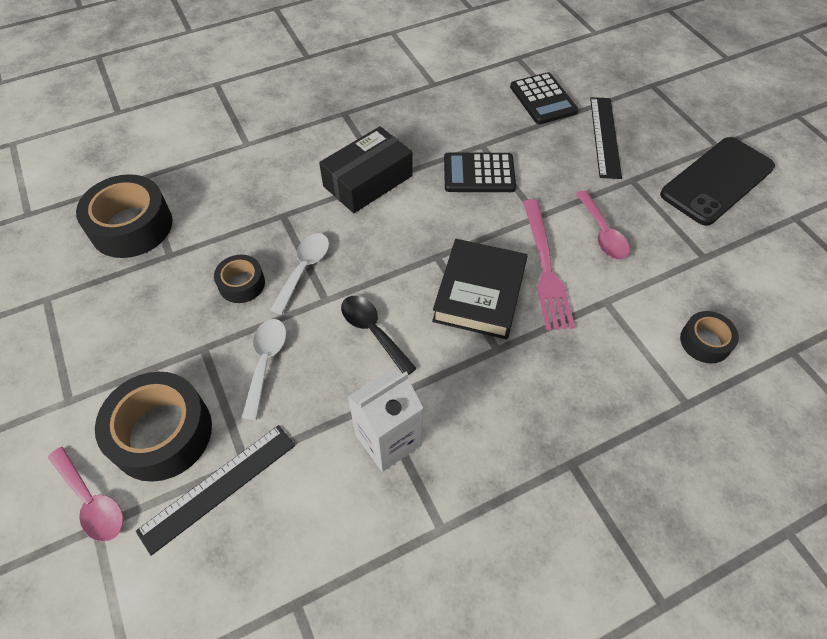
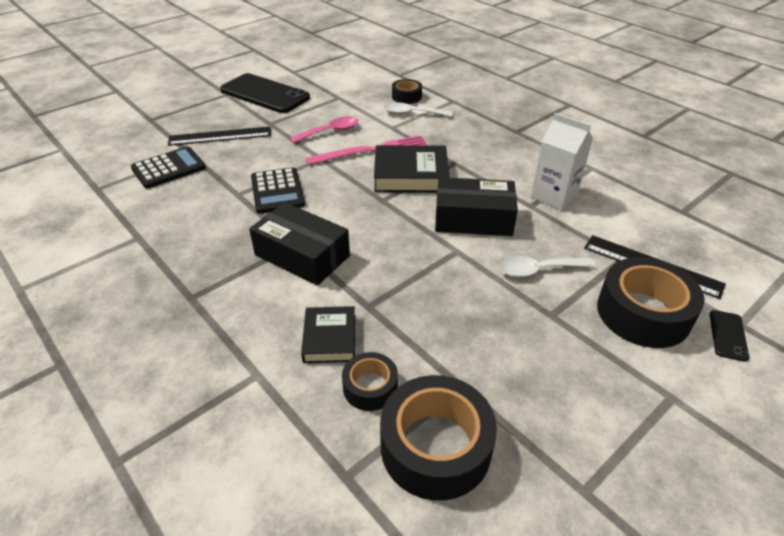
camera: 105 degrees left, 15 degrees down
pink spoon [48,447,124,542] -> black phone [710,310,749,362]
black tape [214,255,265,303] -> black tape moved to [342,352,398,411]
white spoon [270,233,329,315] -> white spoon moved to [383,102,453,117]
black spoon [341,296,417,375] -> black box [435,177,518,236]
none -> black book [301,306,355,363]

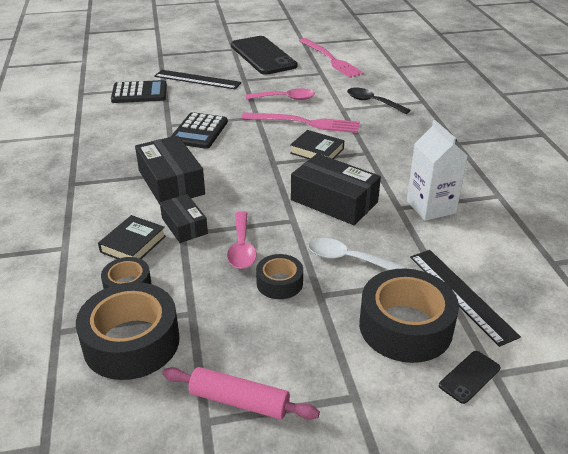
camera: 30 degrees right, 5 degrees down
black book [374,145,450,193] -> black book [290,130,344,159], size x0.61
white spoon [383,102,453,117] -> black spoon [347,88,410,114]
black tape [392,79,422,104] -> black tape moved to [256,254,303,299]
none -> black box [160,194,208,243]
none -> pink rolling pin [163,367,320,420]
none -> pink spoon [227,211,257,269]
none -> pink fork [299,38,364,78]

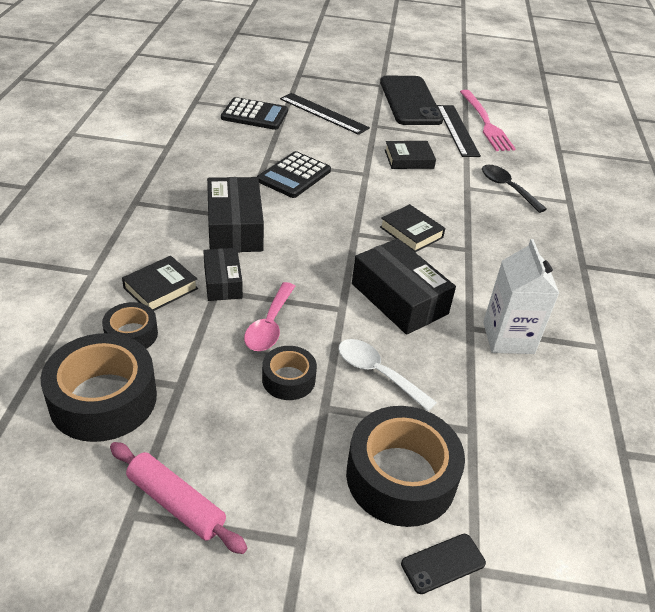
camera: 15 degrees right, 5 degrees up
pink fork [241,112,360,133] -> none
pink spoon [246,88,315,100] -> black book [385,141,436,169]
black ruler [410,250,521,347] -> black ruler moved to [437,105,481,157]

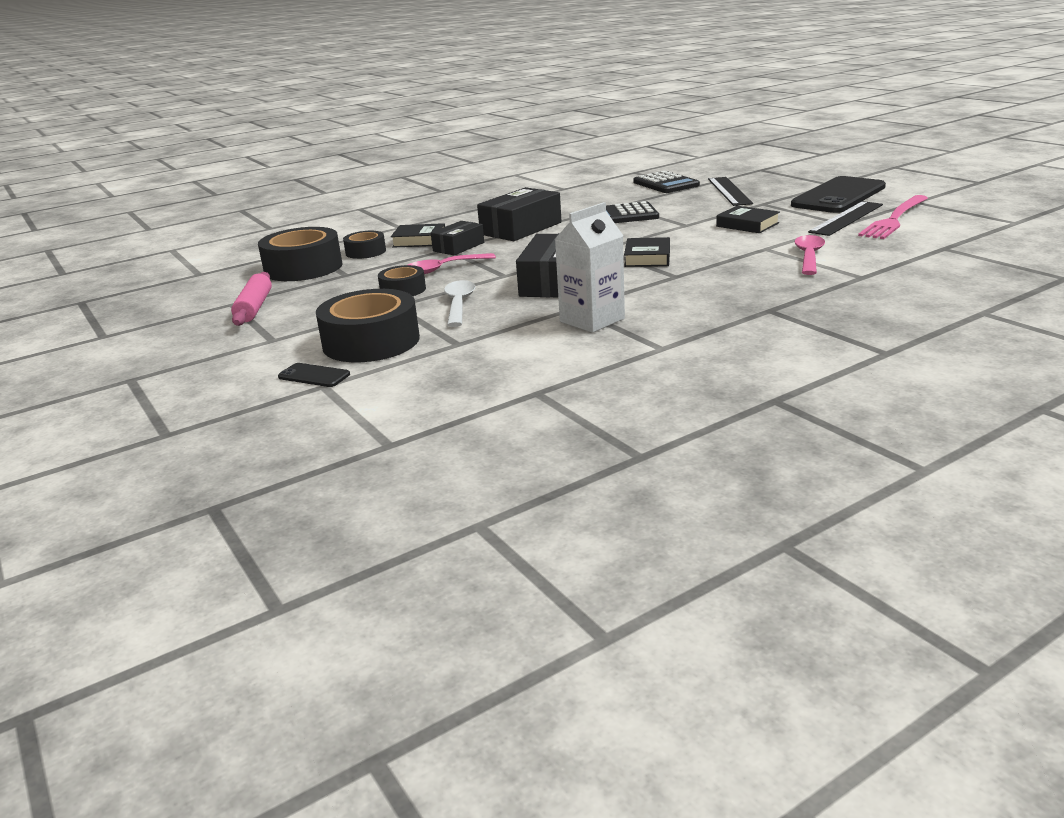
camera: 55 degrees right, 15 degrees down
black spoon [482,165,547,213] -> pink spoon [794,235,825,275]

